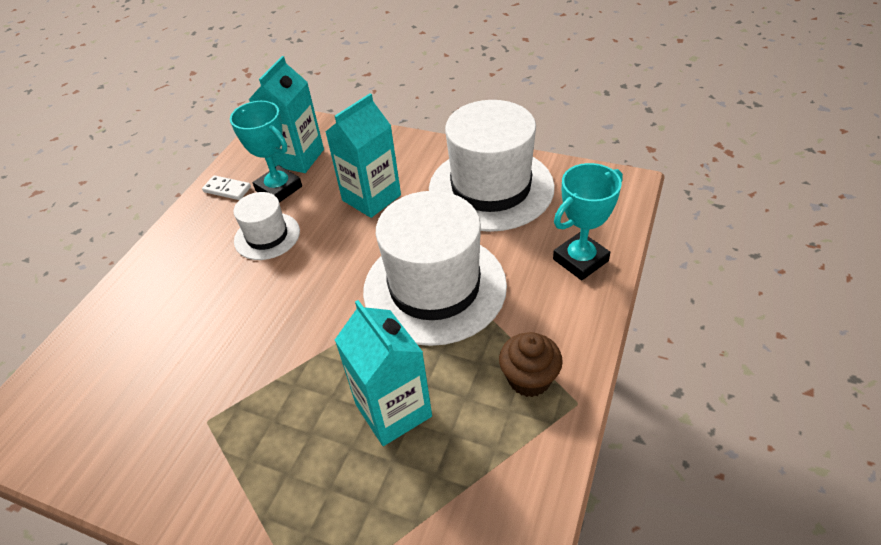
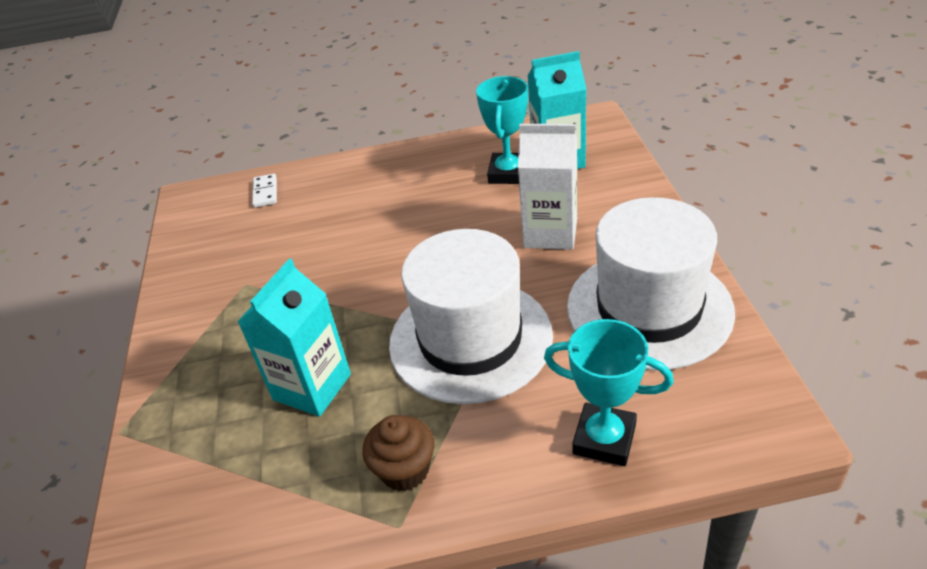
camera: 60 degrees right, 5 degrees down
white domino [202,175,251,200] -> white domino moved to [252,174,277,208]
white hat [233,192,300,260] -> none
turquoise carton [326,93,401,218] -> white carton [518,124,577,250]

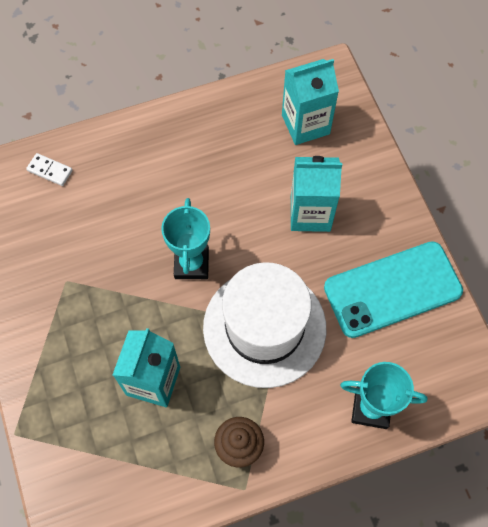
camera: 15 degrees left, 25 degrees up
white domino [252,174,277,208] -> white domino turned 45 degrees counterclockwise [26,153,73,186]
turquoise trophy [476,76,528,184] -> turquoise trophy moved to [161,198,210,279]
white carton [518,124,577,250] -> turquoise carton [291,156,342,232]
white hat [567,197,735,370] -> turquoise phone [324,241,463,338]

